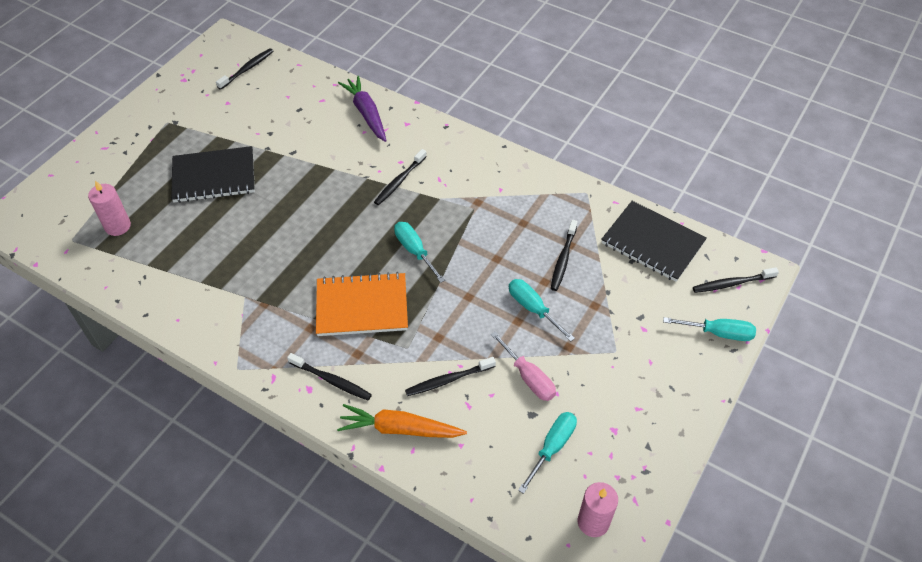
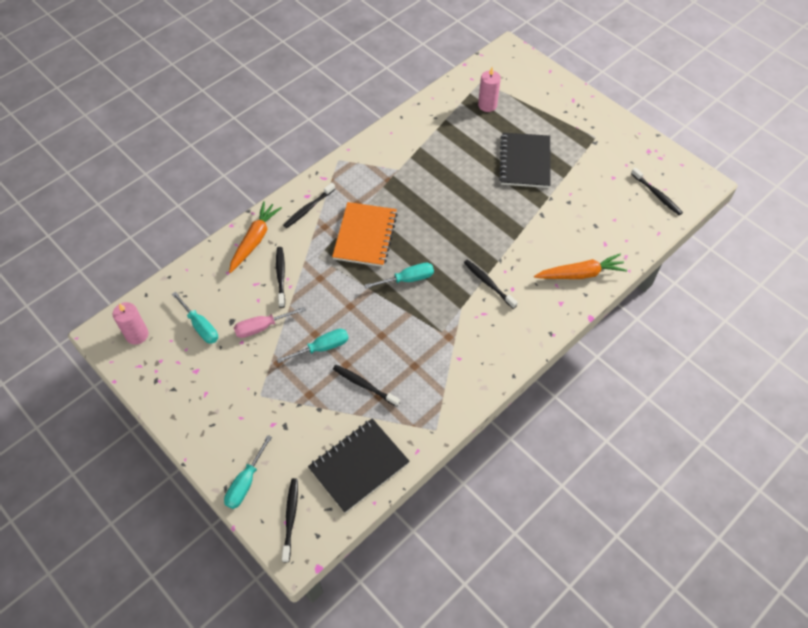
camera: 105 degrees right, 5 degrees up
purple carrot [338,76,387,142] -> orange carrot [534,254,627,279]

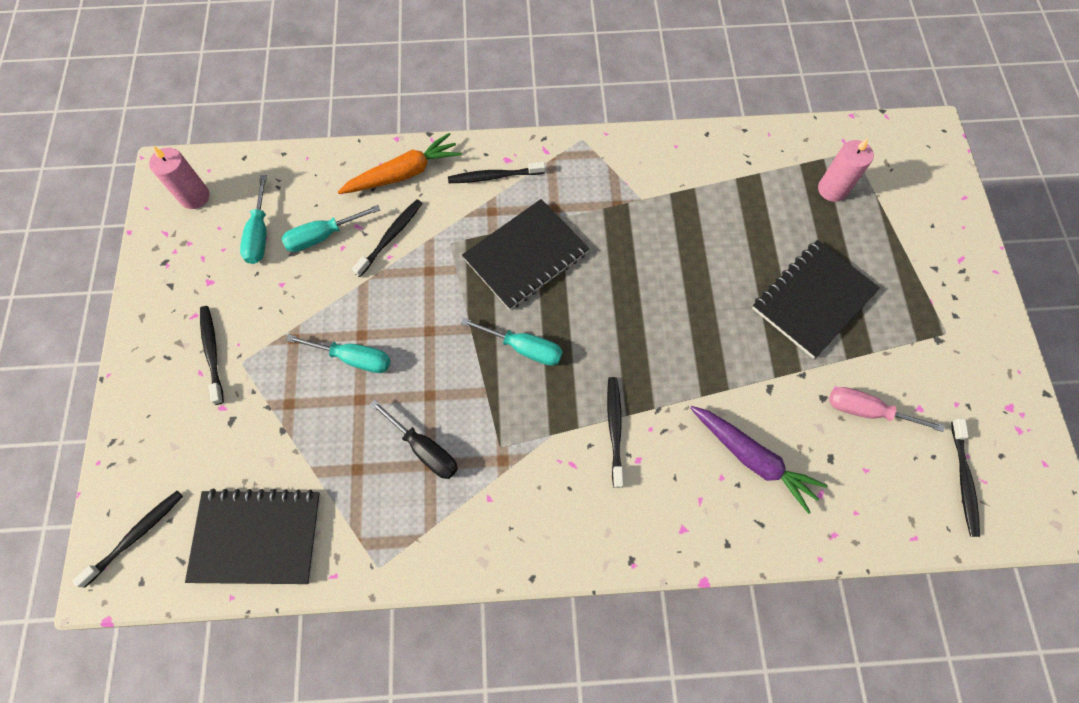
camera: 40 degrees right, 10 degrees up
turquoise screwdriver [224,435,272,509] -> turquoise screwdriver moved to [282,205,380,252]
pink screwdriver [234,307,306,338] -> pink screwdriver moved to [829,387,944,432]
orange notebook [332,202,397,267] -> black notebook [462,199,589,310]
black toothbrush [333,365,400,407] -> black toothbrush moved to [200,306,224,405]
orange carrot [534,254,627,279] -> none
none -> black screwdriver [370,399,458,479]
none -> purple carrot [690,406,828,514]

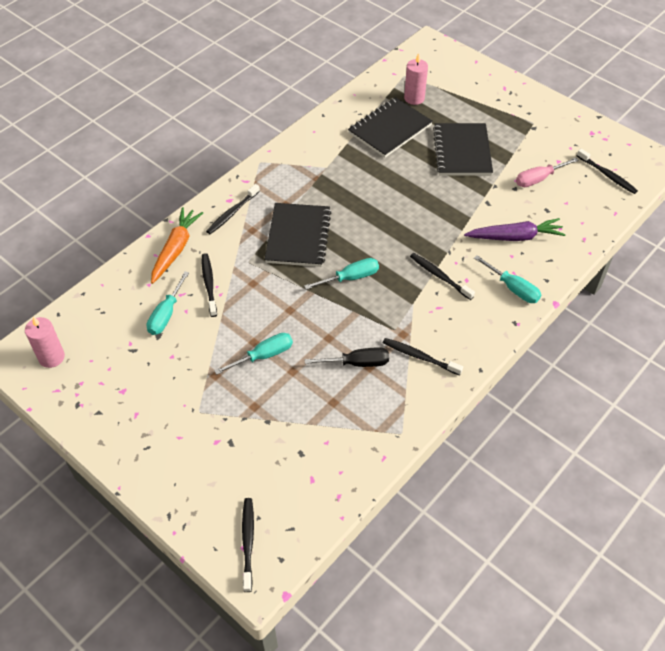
camera: 45 degrees left, 15 degrees down
black notebook [185,489,321,584] -> black notebook moved to [348,97,433,158]
black toothbrush [200,306,224,405] -> black toothbrush moved to [383,338,463,376]
turquoise screwdriver [240,175,267,264] -> turquoise screwdriver moved to [474,255,541,303]

